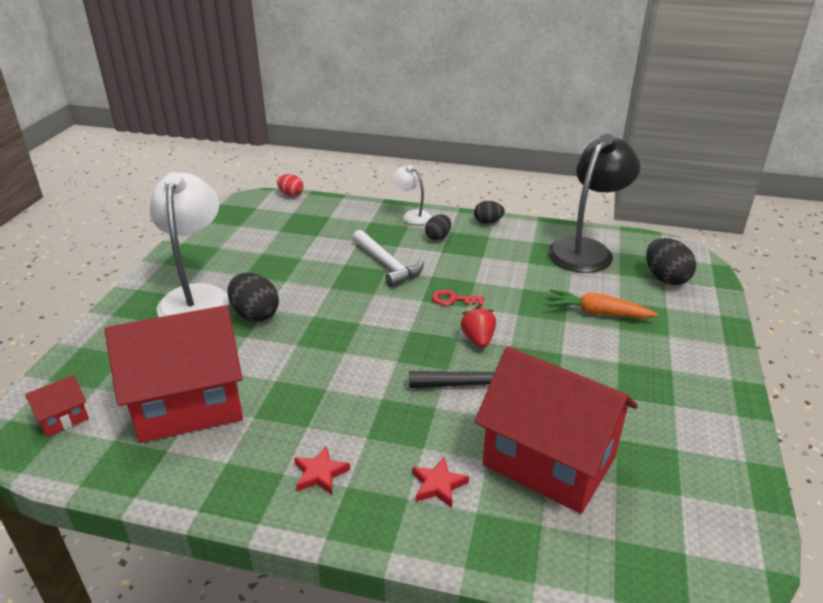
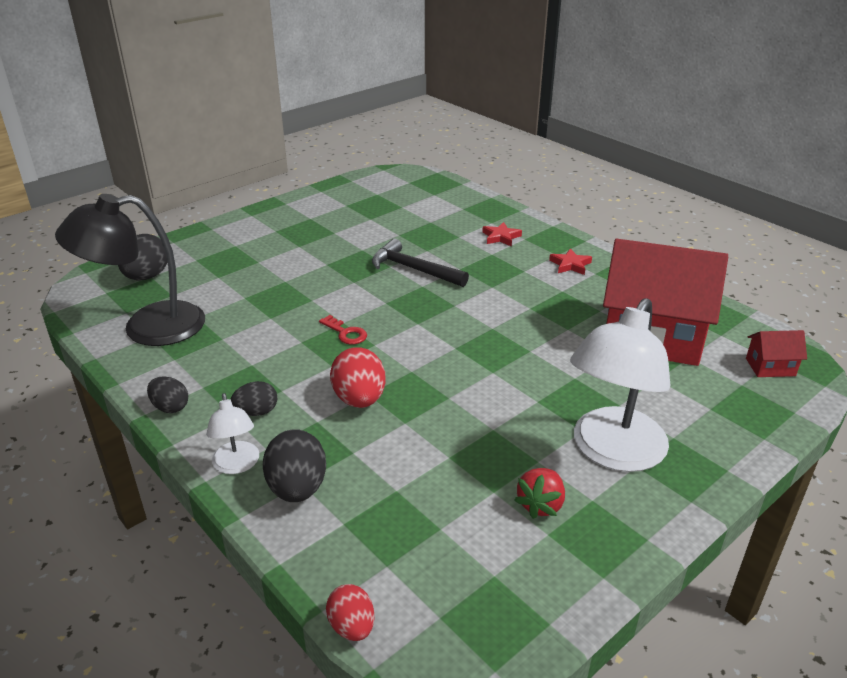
camera: 145 degrees left, 0 degrees up
black egg [228,273,279,322] -> black egg moved to [263,429,326,502]
white hammer [353,230,424,287] -> red egg [330,347,386,408]
red strawberry [460,306,496,348] -> red strawberry moved to [514,468,565,519]
red house [474,347,638,514] -> none
orange carrot [547,289,658,318] -> none

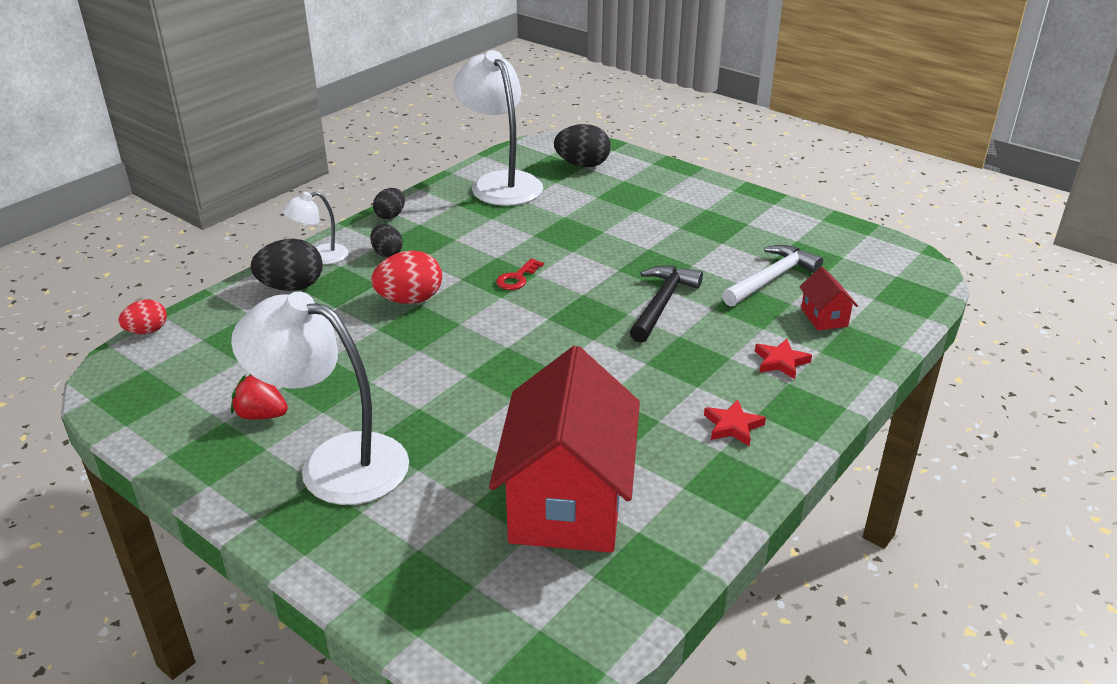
camera: 80 degrees right, 0 degrees up
black lamp [55,194,205,346] -> white lamp [454,50,543,206]
red house [746,330,807,377] -> red house moved to [799,267,858,331]
none -> white hammer [722,245,823,306]

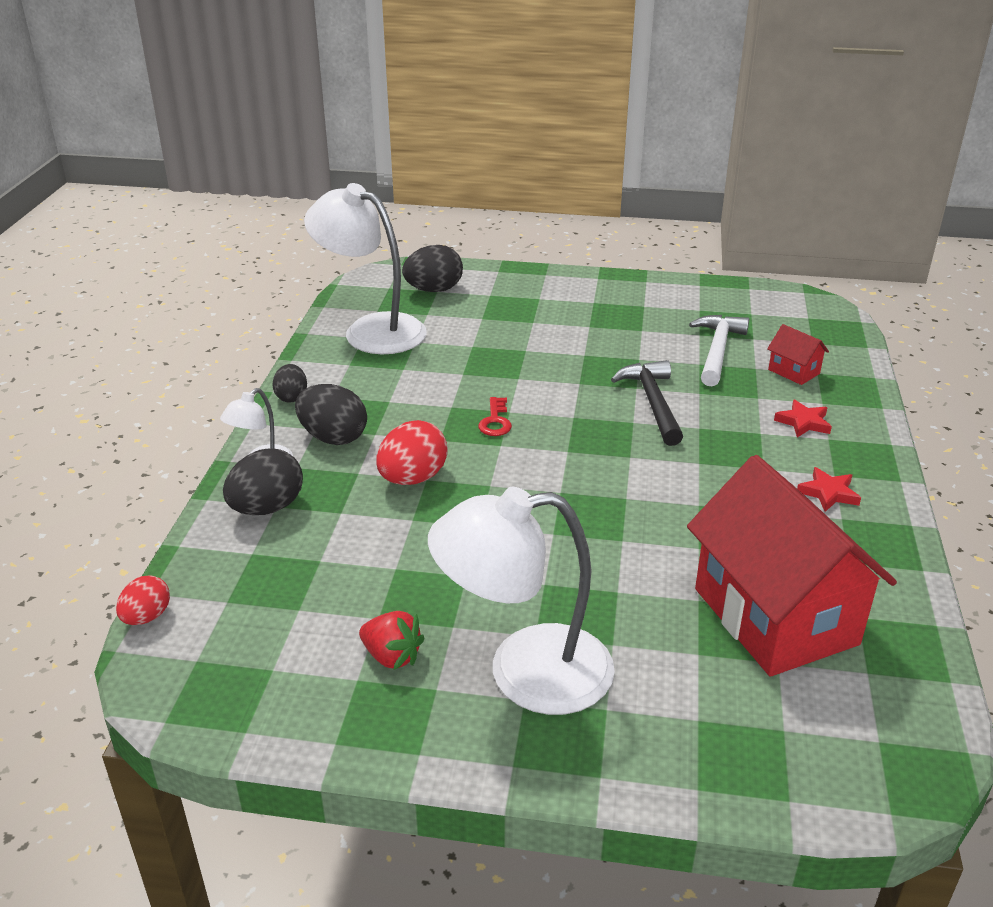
camera: 30 degrees left, 0 degrees up
red strawberry [231,374,288,420] -> red strawberry turned 135 degrees counterclockwise [359,611,425,670]
black egg [370,224,403,257] -> black egg [295,384,367,445], size x1.62

